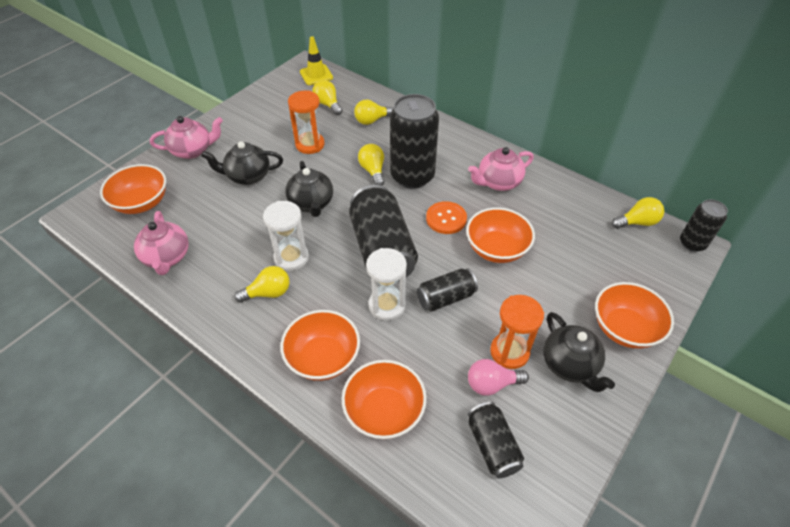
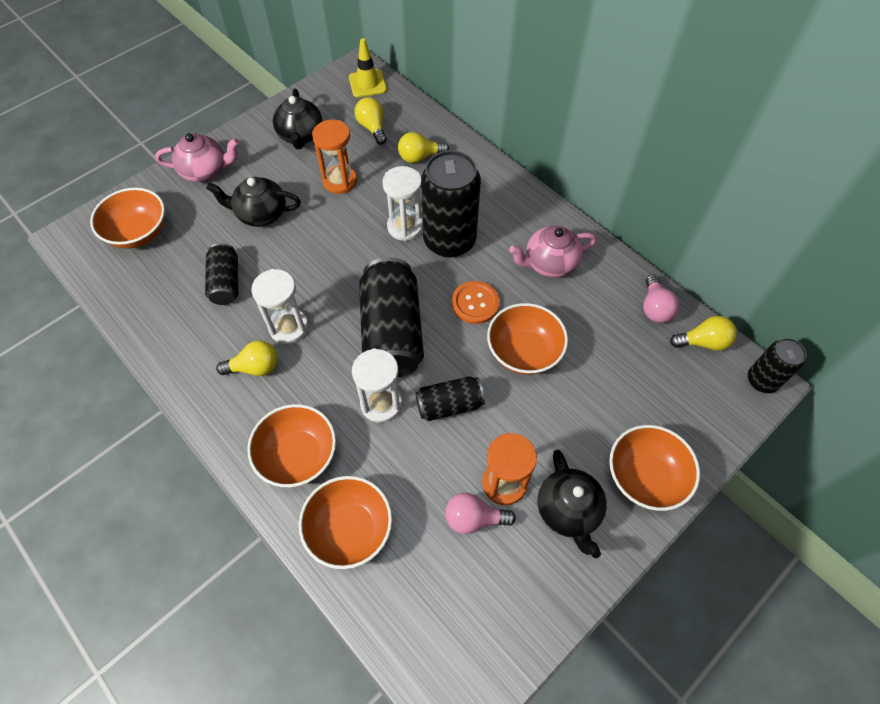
camera: 10 degrees right, 10 degrees up
pink teapot [134,211,189,275] -> none
black teapot [285,161,333,217] -> black teapot moved to [273,88,322,149]
yellow light bulb [358,144,384,186] -> white hourglass [382,166,423,241]
black can [468,402,524,478] -> black can moved to [205,243,238,305]
none -> pink light bulb [643,274,679,323]

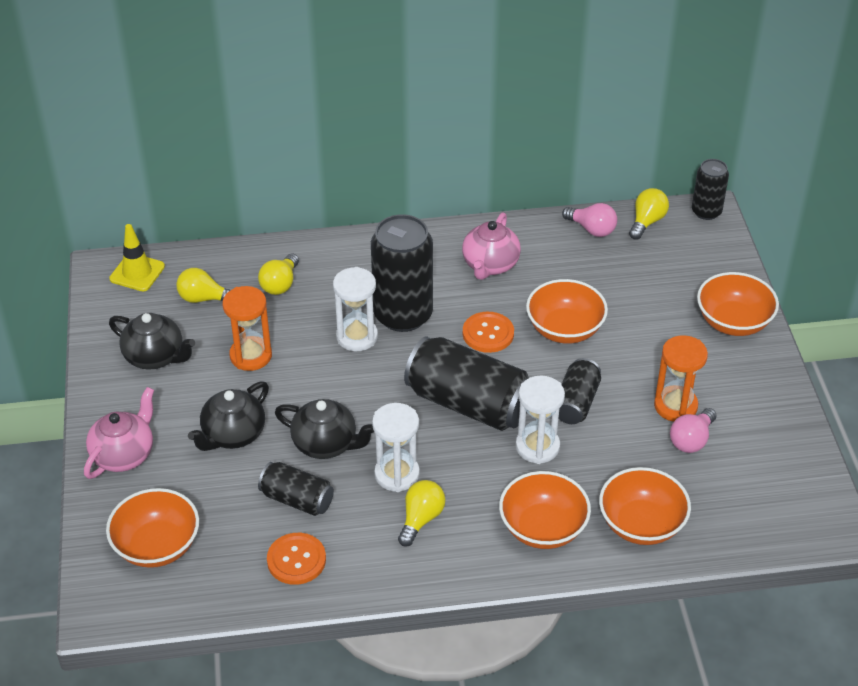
camera: 55 degrees left, 15 degrees down
black teapot [538,450,607,558] -> black teapot moved to [275,399,374,459]
none -> orange button [267,533,326,585]

